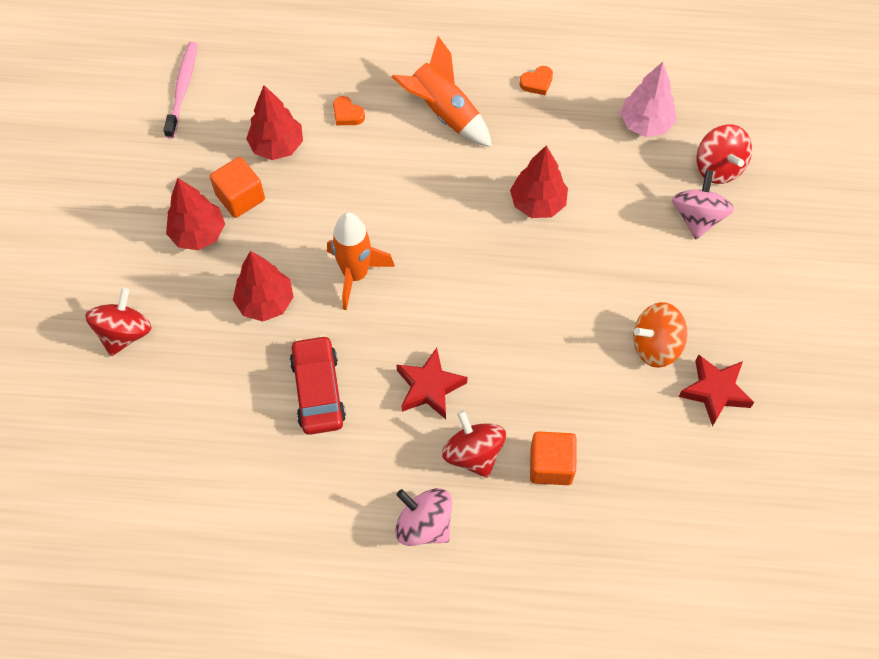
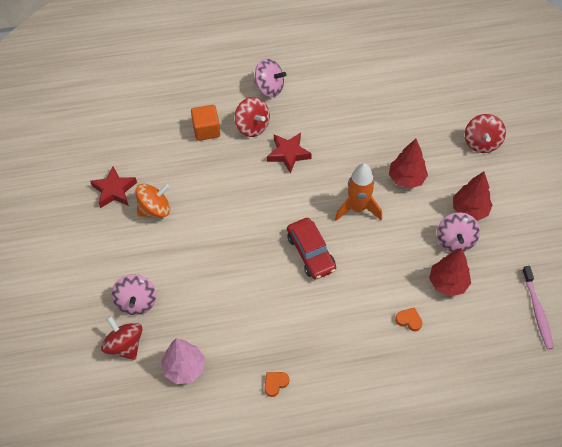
camera: 165 degrees right, 5 degrees down
orange cube [210,157,265,218] -> pink spinning top [436,212,480,252]
red car [290,335,346,435] -> red car moved to [287,218,336,280]
orange rocket [391,36,492,147] -> none
red tree [510,145,568,218] -> none

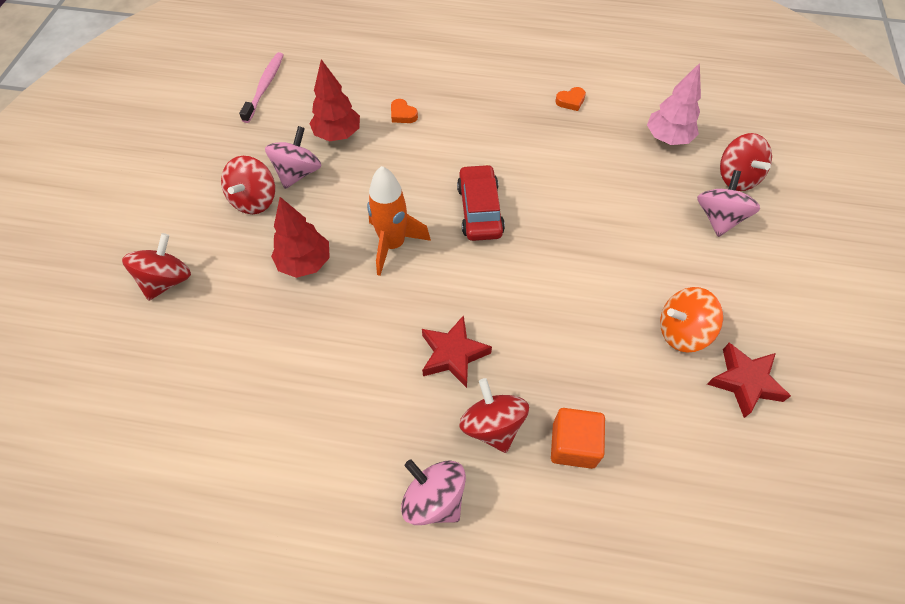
camera: 160 degrees left, 0 degrees up
red tree [453,172,492,221] -> red spinning top [221,156,275,214]

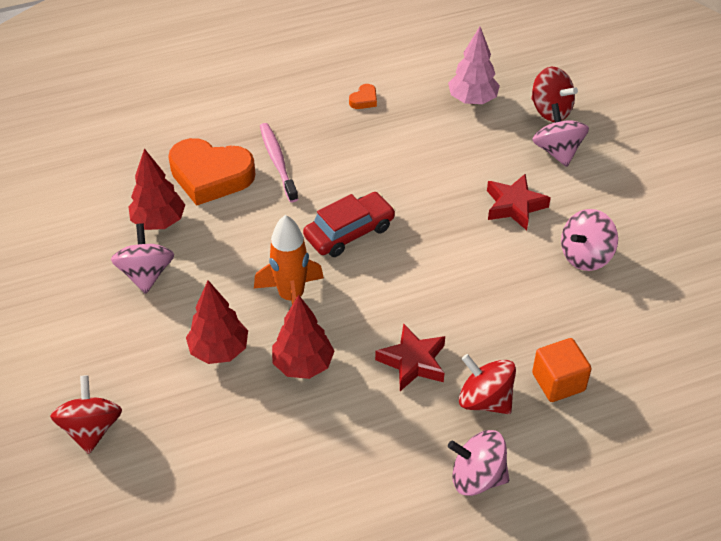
camera: 30 degrees left, 10 degrees down
red spinning top [221,156,275,214] -> none
pink toothbrush [239,52,284,123] -> pink toothbrush moved to [260,123,298,202]
orange heart [391,99,418,123] -> orange heart [168,138,256,206], size x2.50
red car [457,164,505,241] -> red car turned 90 degrees clockwise [303,192,396,257]
orange spinning top [660,287,723,353] -> pink spinning top [561,209,618,271]
red star [707,343,791,418] -> red star moved to [487,174,551,230]
none -> red tree [272,295,334,379]

